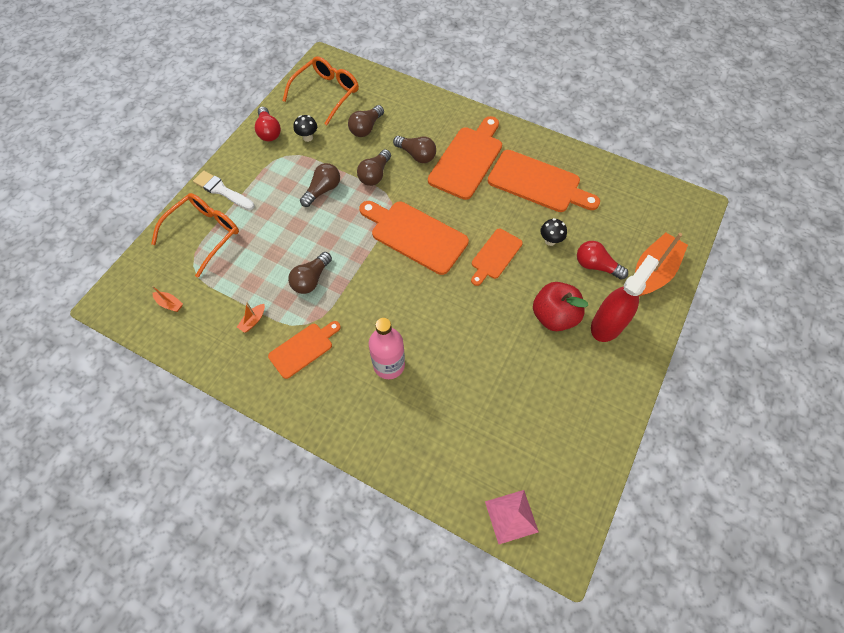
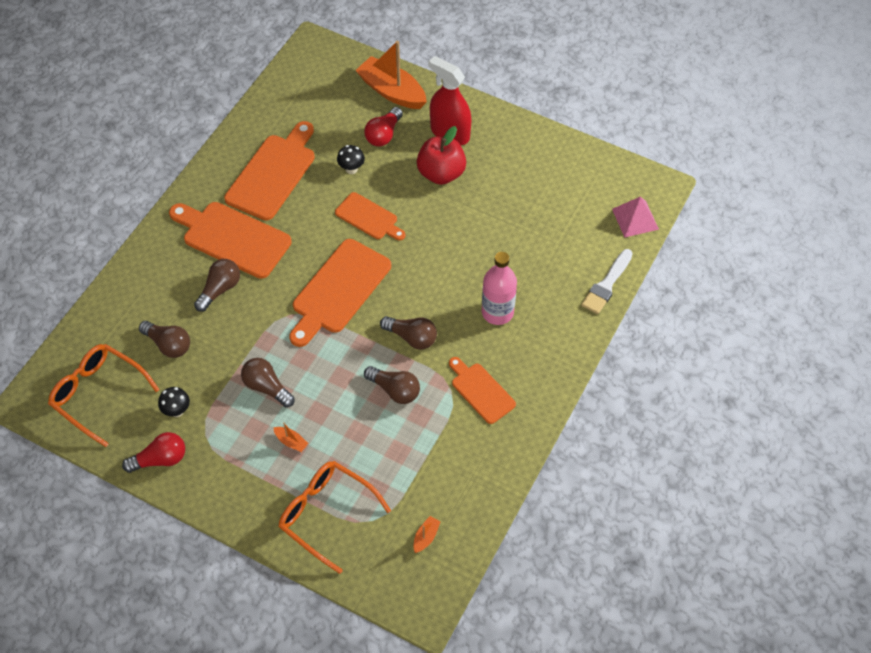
camera: 90 degrees left, 5 degrees down
white brush [193,171,254,210] -> white brush moved to [581,249,633,314]
orange boat [237,302,265,333] -> orange boat moved to [273,422,309,452]
brown light bulb [357,149,391,186] -> brown light bulb moved to [380,316,437,350]

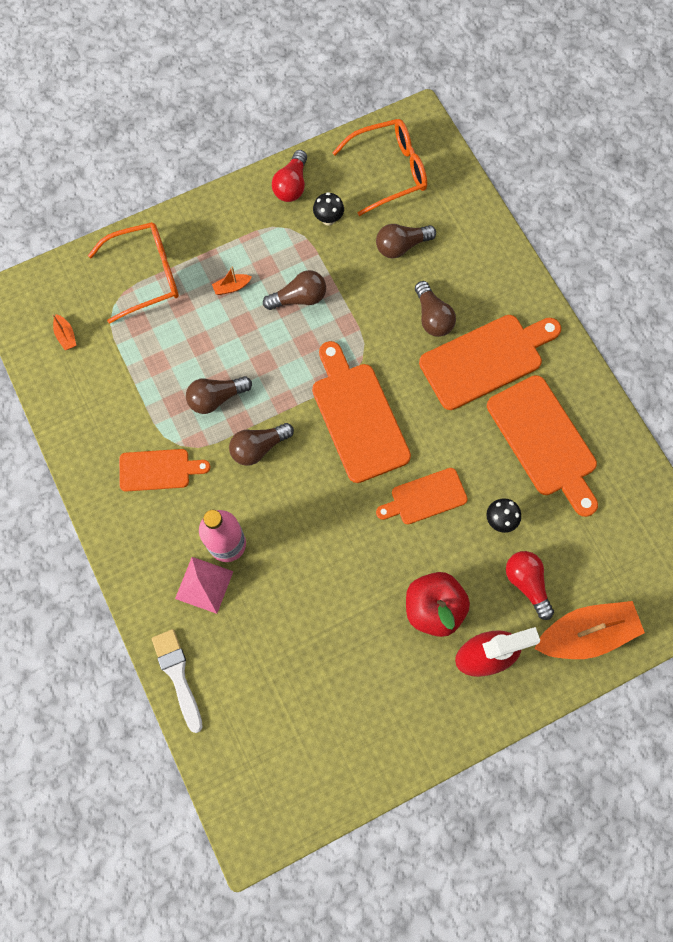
camera: 125 degrees right, 15 degrees up
pink pyramid [612,196,659,238] -> pink pyramid moved to [175,557,233,614]

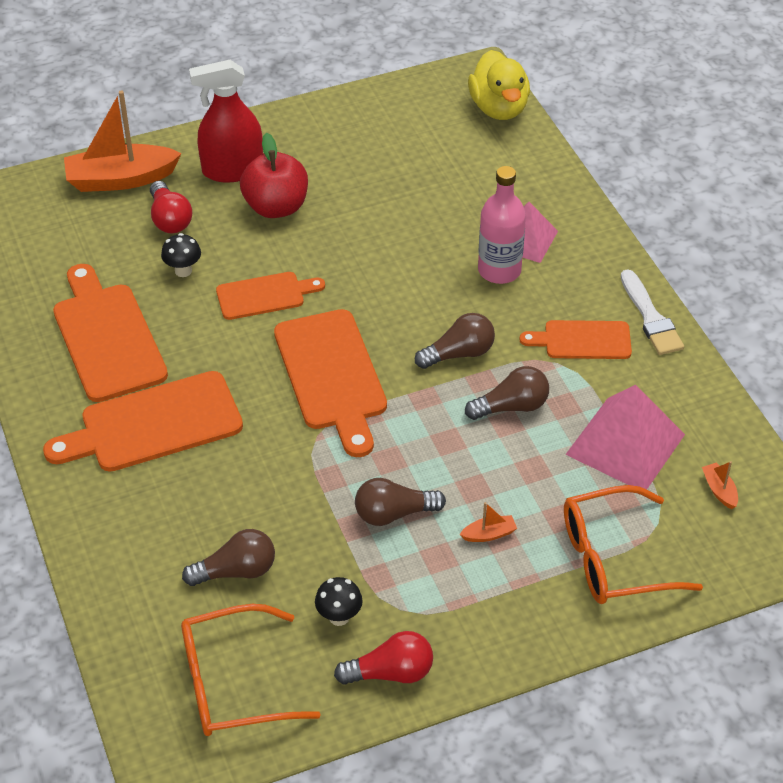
camera: 175 degrees left, 25 degrees down
white brush [152,629,203,733] -> white brush moved to [621,269,684,355]
red light bulb [272,150,307,202] -> red light bulb turned 60 degrees clockwise [334,631,433,685]
brown light bulb [415,281,456,337] -> none
none -> yellow duck [468,50,530,120]
none -> pink pyramid [565,385,685,489]

